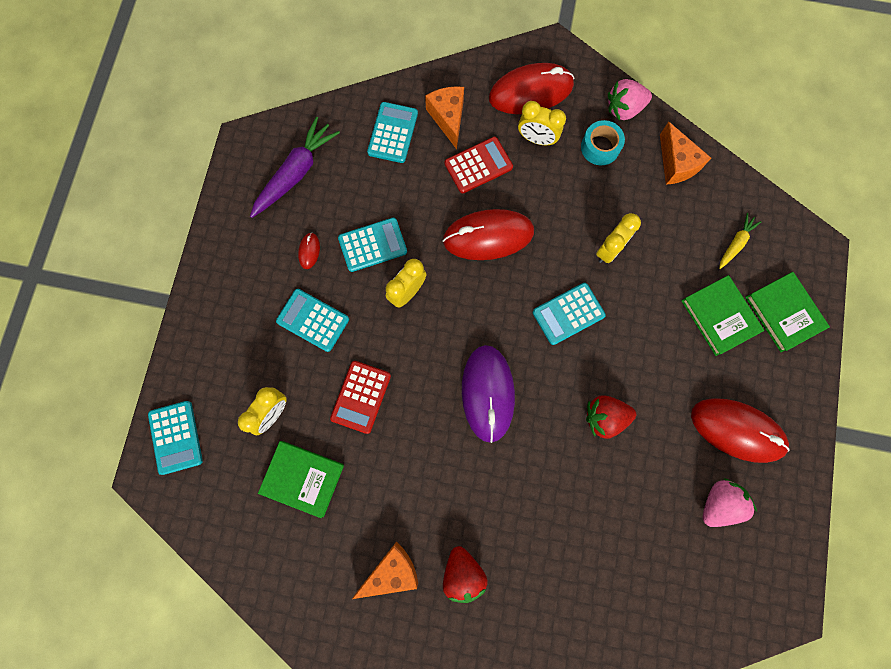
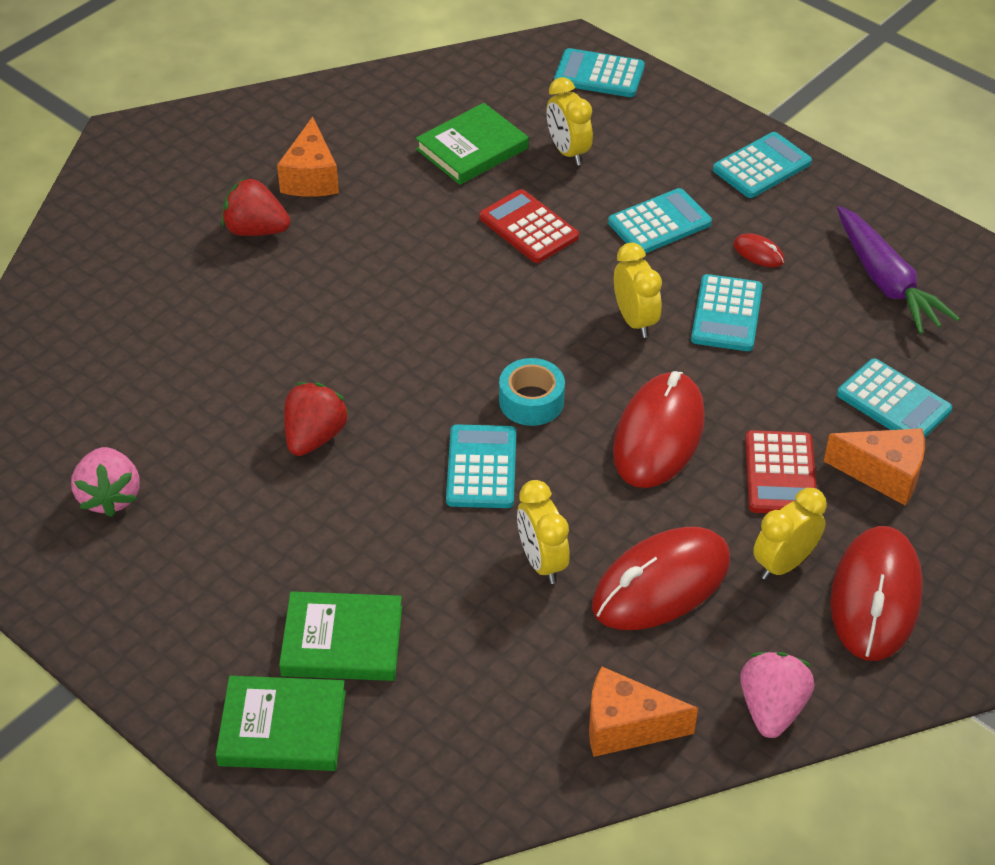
camera: 120 degrees right, 30 degrees down
purple mouse [462,345,515,443] -> none
turquoise tape [581,120,625,165] -> turquoise tape moved to [499,358,565,426]
red mouse [691,398,790,463] -> red mouse moved to [592,527,730,630]
yellow carrot [719,213,761,269] -> none
none -> turquoise calculator [713,132,812,198]

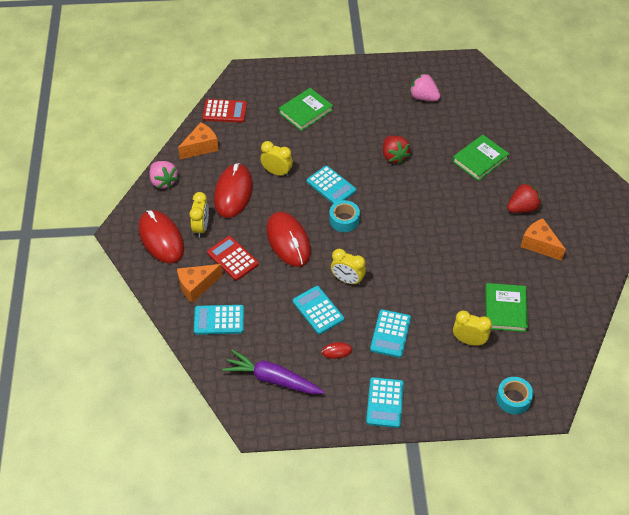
camera: 135 degrees right, 5 degrees up
green book [216,676,346,771] -> green book moved to [452,135,509,181]
red calculator [479,189,579,263] -> red calculator moved to [202,99,247,123]
turquoise calculator [554,48,645,97] -> turquoise tape [496,377,533,414]

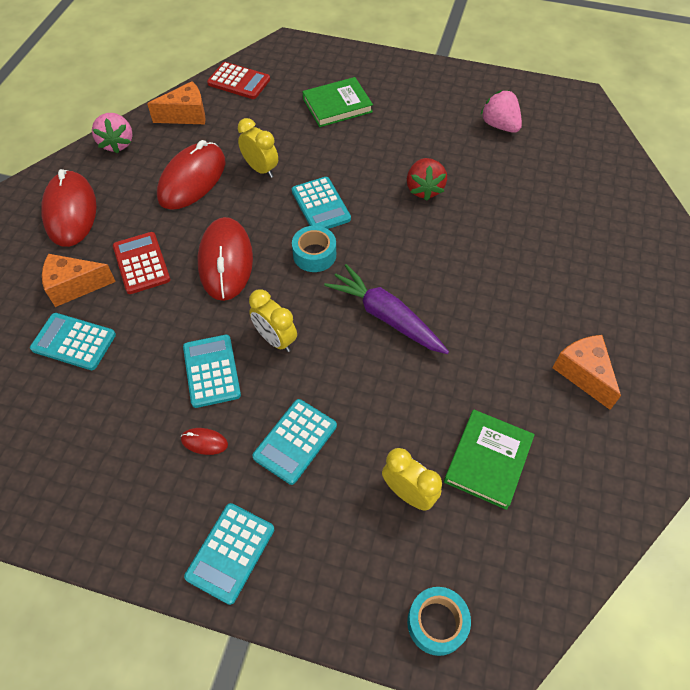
camera: 20 degrees right, 5 degrees up
yellow clock [189,192,209,238] -> none
purple carrot [222,350,325,394] -> purple carrot moved to [324,264,449,354]
green book [452,135,509,181] -> none
red strawberry [507,183,541,213] -> none

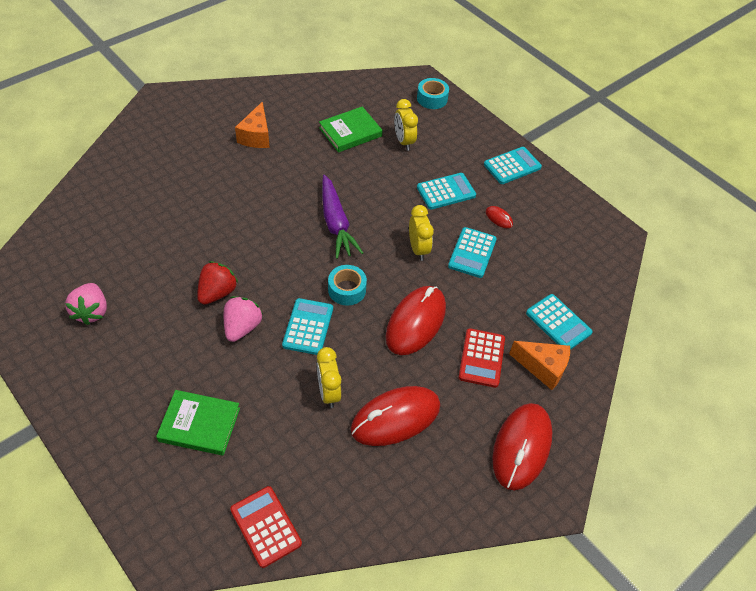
camera: 150 degrees left, 5 degrees down
pink strawberry [92,113,133,153] -> pink strawberry moved to [224,296,263,342]
orange cheese [147,81,206,124] -> none

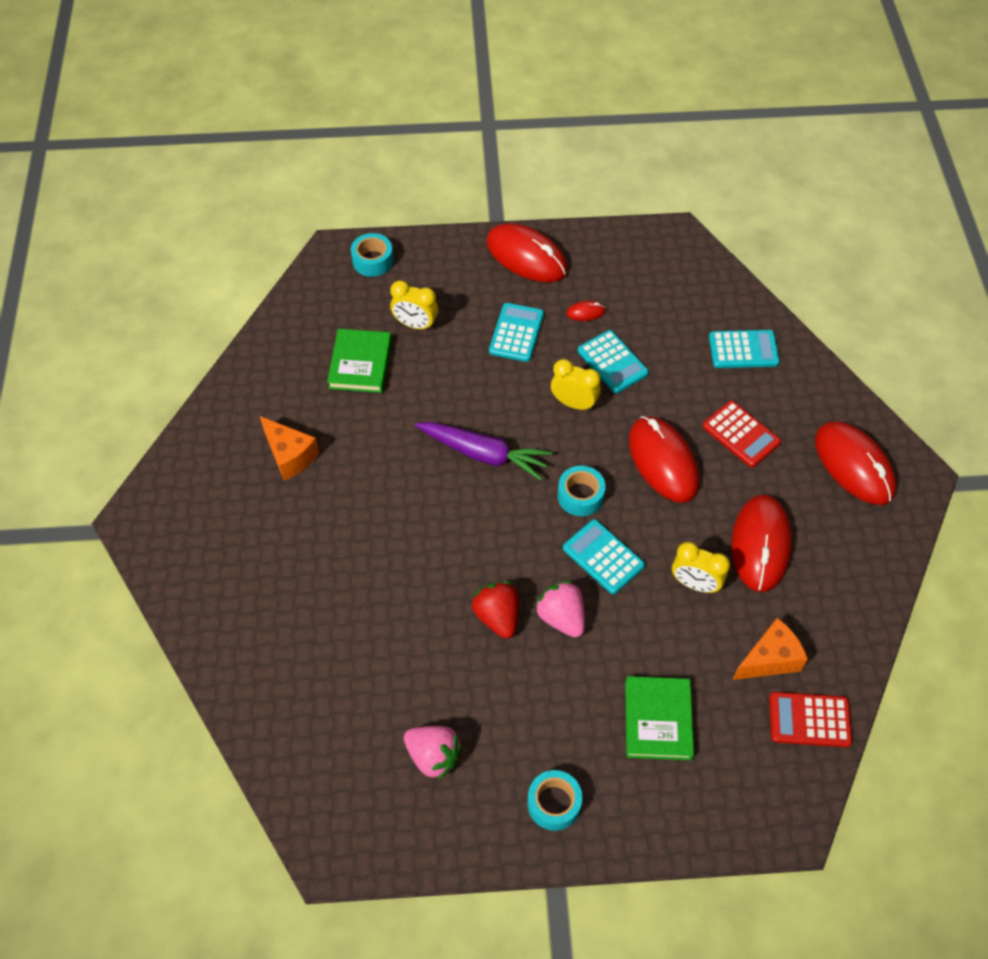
camera: 50 degrees left, 5 degrees up
green book [156,390,240,456] -> green book turned 45 degrees counterclockwise [625,676,694,760]
turquoise calculator [484,147,542,184] -> red mouse [487,223,568,282]
orange cheese [509,341,570,390] -> orange cheese moved to [732,618,808,680]
none -> turquoise tape [527,770,582,831]

